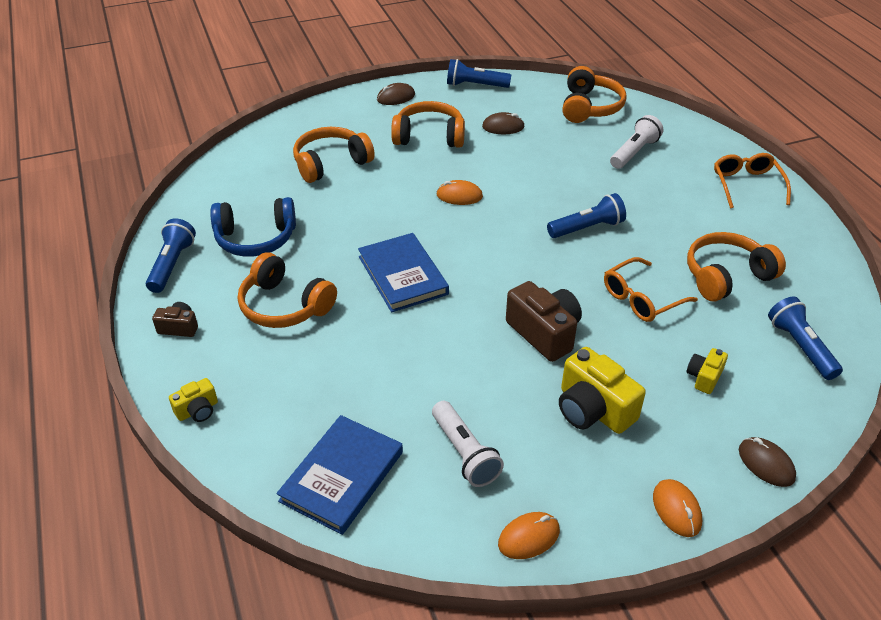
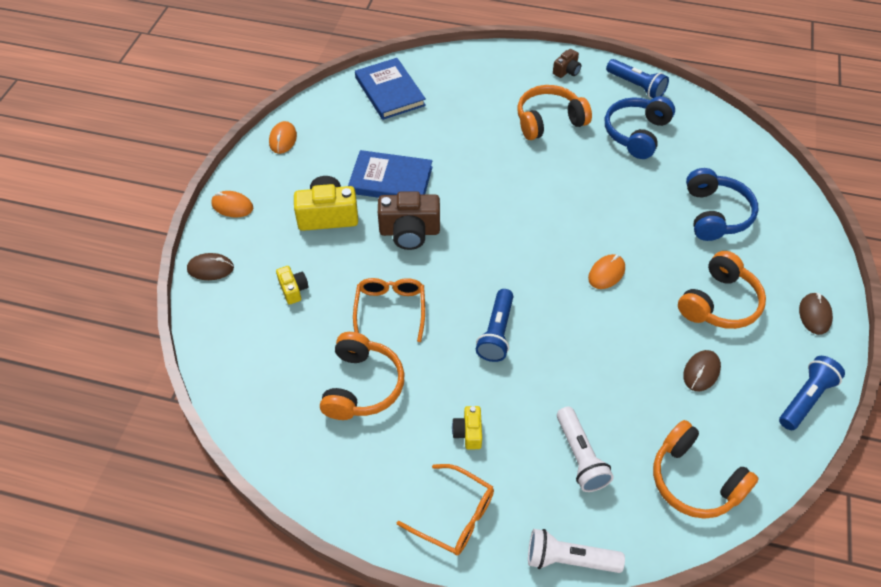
camera: 125 degrees right, 10 degrees up
yellow camera [169,378,218,422] -> yellow camera moved to [452,406,482,449]
orange headphones [293,127,375,183] -> blue headphones [686,168,758,241]
blue book [358,233,449,312] -> blue book moved to [348,150,432,198]
white flashlight [432,401,504,487] -> white flashlight moved to [528,529,625,573]
blue flashlight [768,297,843,380] -> none

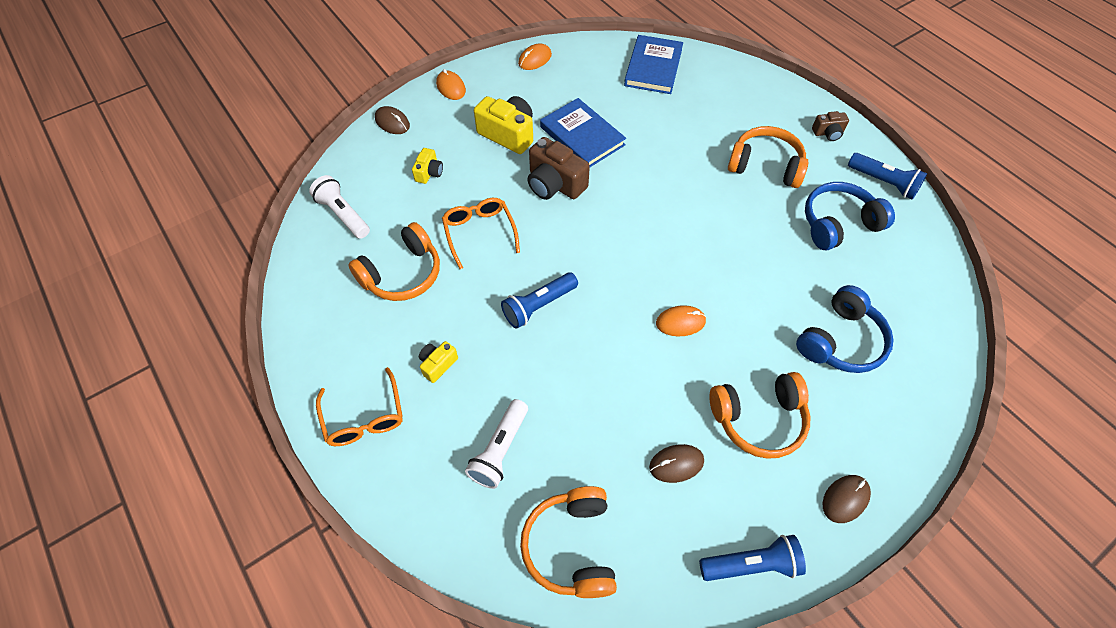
camera: 40 degrees right, 5 degrees up
orange glasses [353,278,425,342] -> orange glasses turned 60 degrees counterclockwise [442,198,520,269]
white flashlight [528,529,625,573] -> white flashlight moved to [309,175,370,239]
blue flashlight [606,59,669,98] -> blue flashlight turned 45 degrees counterclockwise [848,153,927,200]

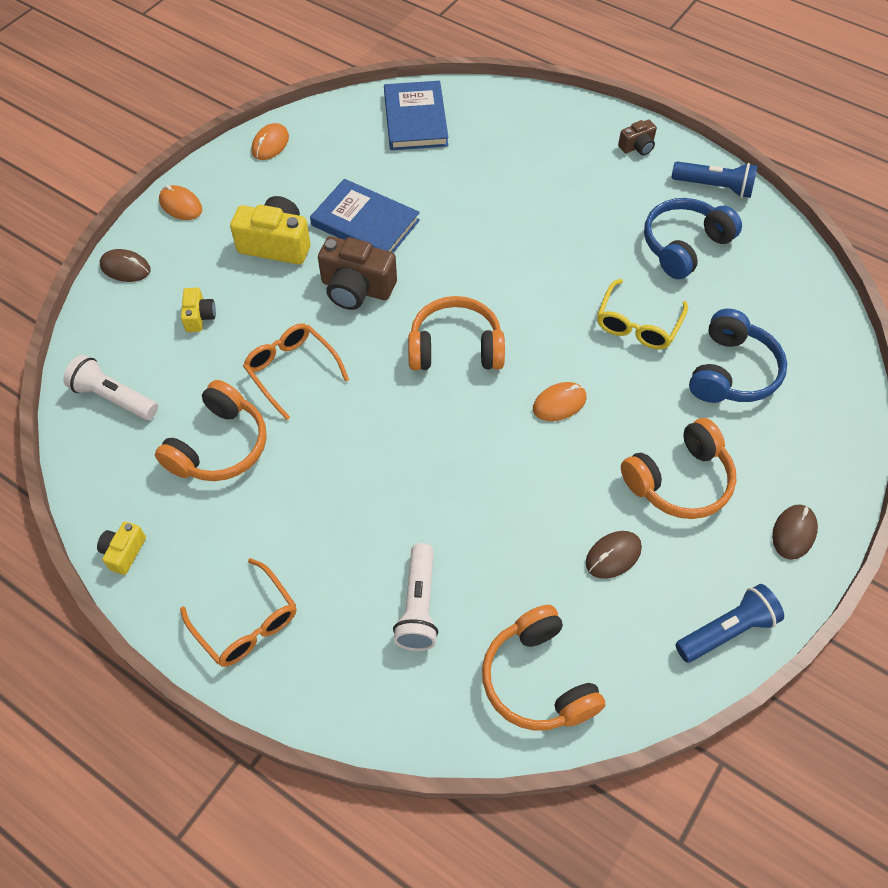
camera: 20 degrees left, 0 degrees up
yellow camera [419,341,458,383] -> yellow camera moved to [97,521,146,575]
blue flashlight [501,272,578,329] -> none
orange headphones [728,126,808,188] -> orange headphones moved to [408,296,505,370]
none -> yellow glasses [597,279,688,349]

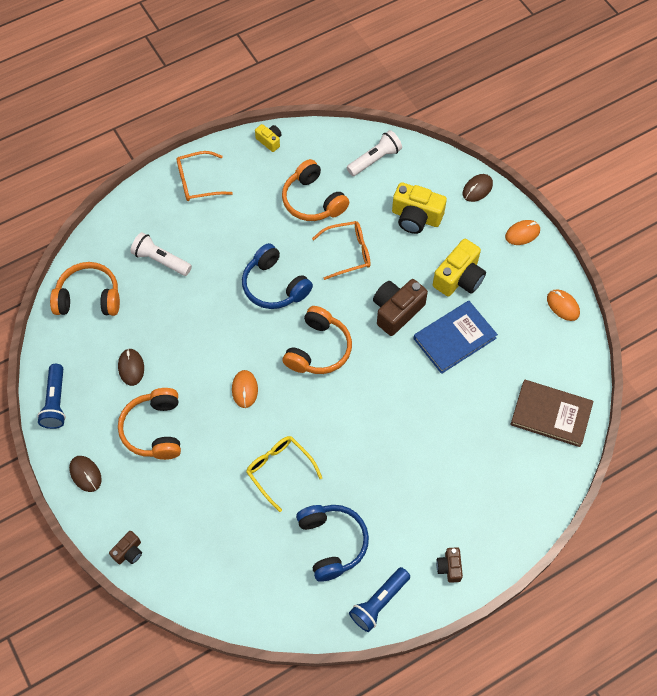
camera: 115 degrees right, 5 degrees up
yellow camera [181,288,216,332] -> yellow camera [392,182,447,234], size x1.88
blue book [384,81,448,150] -> brown book [510,380,593,447]
blue headphones [689,309,787,403] -> blue headphones moved to [242,243,313,309]
none -> brown camera [109,531,142,564]

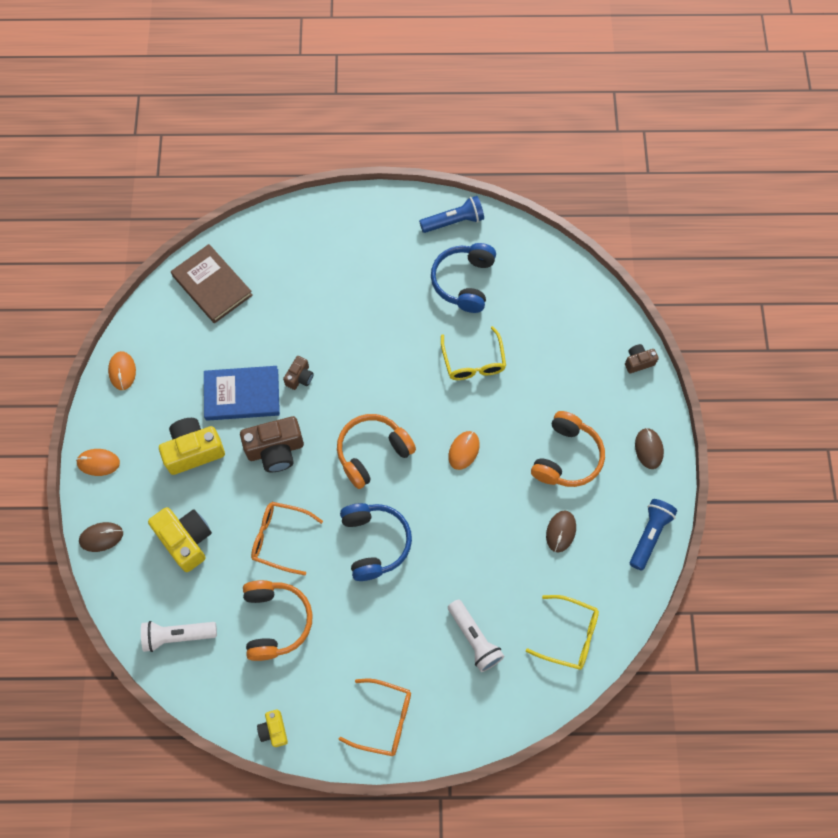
camera: 150 degrees left, 5 degrees up
orange headphones [50,262,120,316] -> yellow glasses [526,595,599,670]
brown camera [436,547,463,583] -> brown camera moved to [283,356,314,390]

